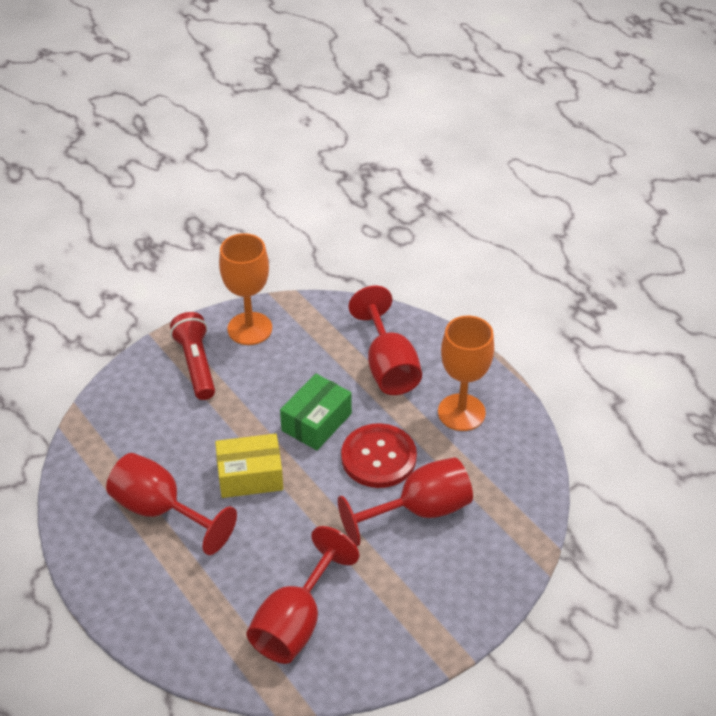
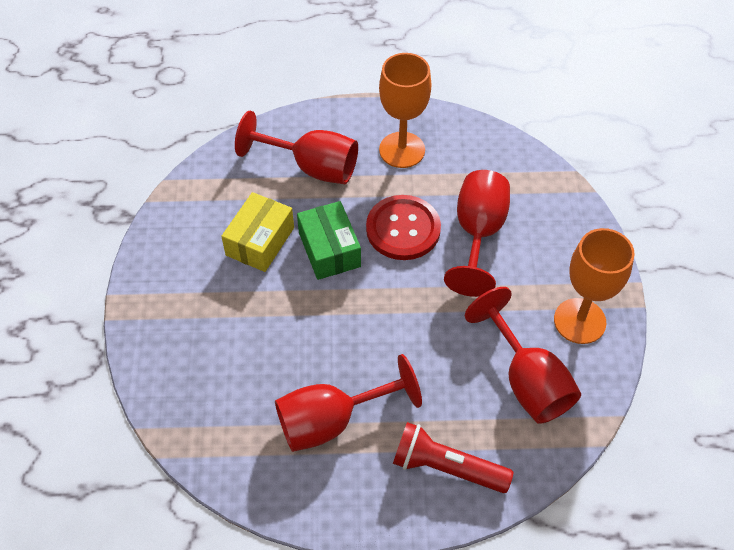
camera: 55 degrees left, 10 degrees up
red flashlight [170,312,215,400] -> red flashlight moved to [393,422,513,493]
yellow box [215,433,283,498] -> yellow box moved to [221,192,294,272]
orange goblet [219,233,272,345] -> orange goblet moved to [554,228,635,344]

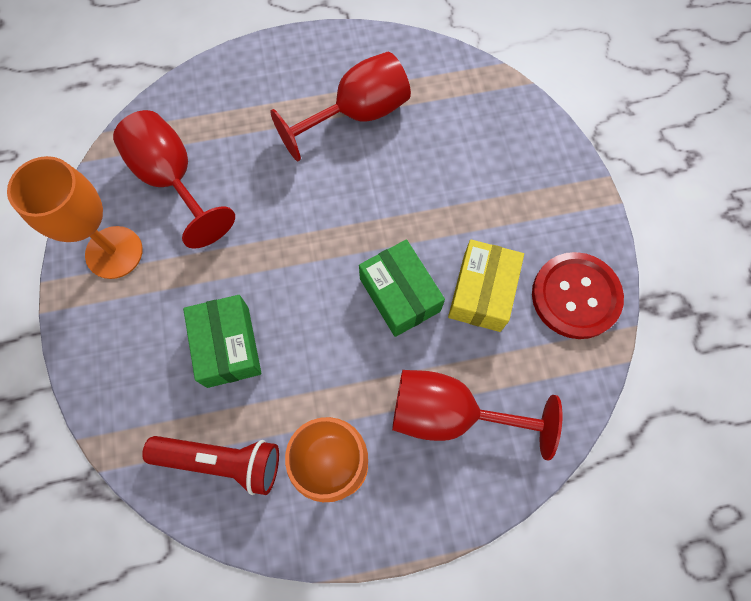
camera: 170 degrees right, 15 degrees up
red button [366,195,441,260] -> red button moved to [532,252,624,339]
red flashlight [393,422,513,493] -> red flashlight moved to [142,436,279,495]
red goblet [444,170,510,297] -> green box [183,295,261,388]

